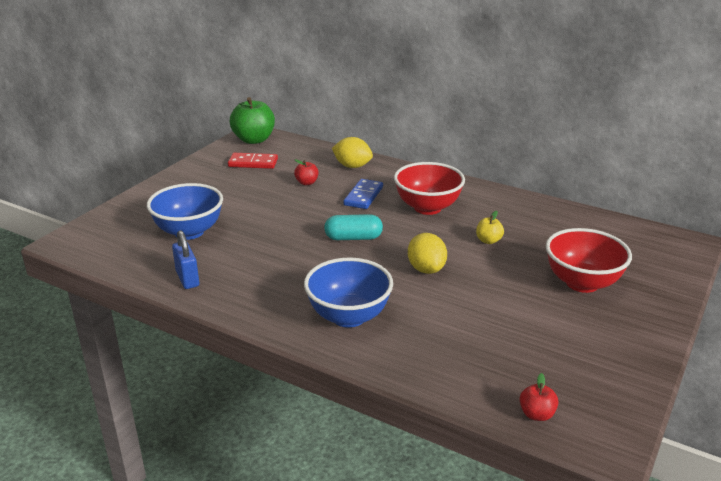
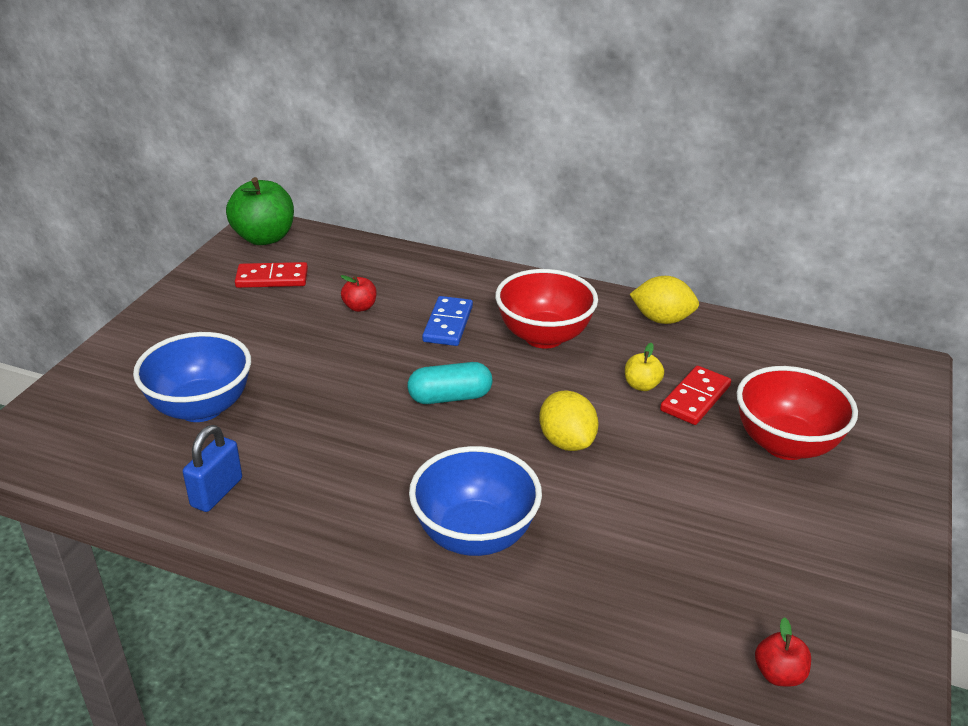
camera: 10 degrees left, 5 degrees up
blue padlock [172,230,199,289] -> blue padlock turned 60 degrees clockwise [183,425,242,512]
yellow lemon [332,137,373,168] -> yellow lemon moved to [630,276,699,324]
none -> red domino [660,366,731,425]

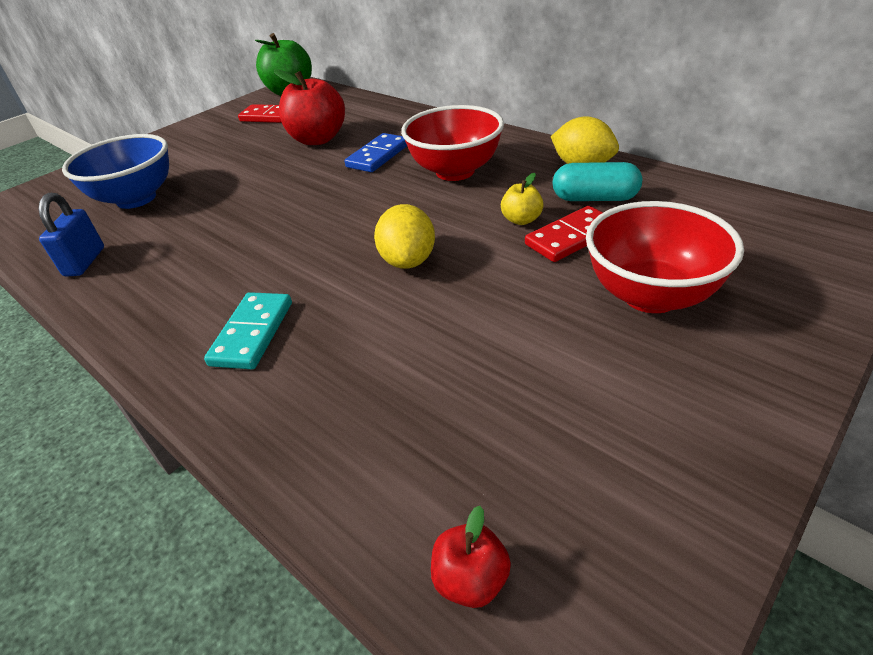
camera: 25 degrees right, 5 degrees up
blue padlock [183,425,242,512] -> blue padlock turned 45 degrees counterclockwise [38,193,104,277]
red apple [341,275,377,312] -> red apple [274,69,345,145], size x2.06
turquoise capsule [408,362,492,404] -> turquoise capsule moved to [552,162,642,201]
blue bowl [409,446,542,556] -> turquoise domino [204,292,292,369]

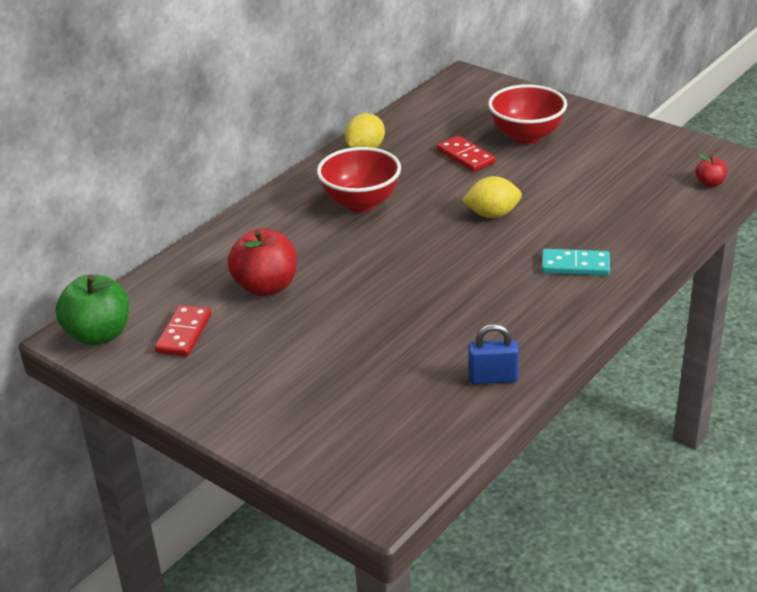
camera: 95 degrees left, 5 degrees down
blue bowl [62,134,169,209] -> none
blue domino [345,133,407,172] -> none
yellow apple [501,173,544,225] -> none
turquoise capsule [552,162,642,201] -> none

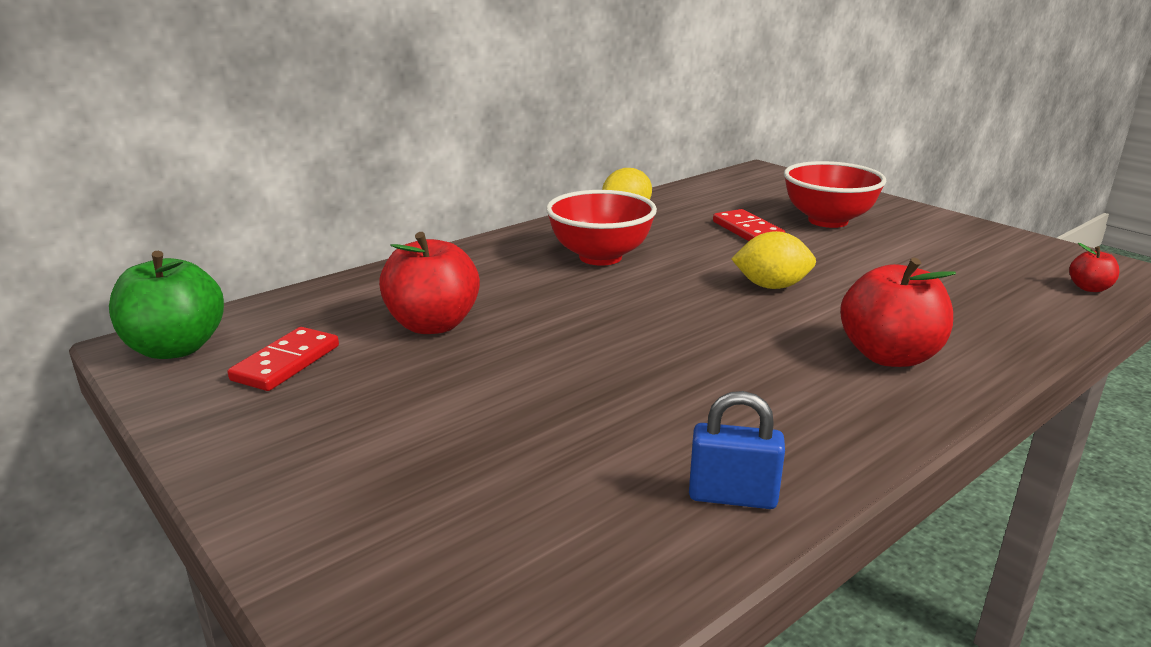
camera: 10 degrees right, 10 degrees down
turquoise domino [541,249,610,276] -> red apple [840,258,956,367]

